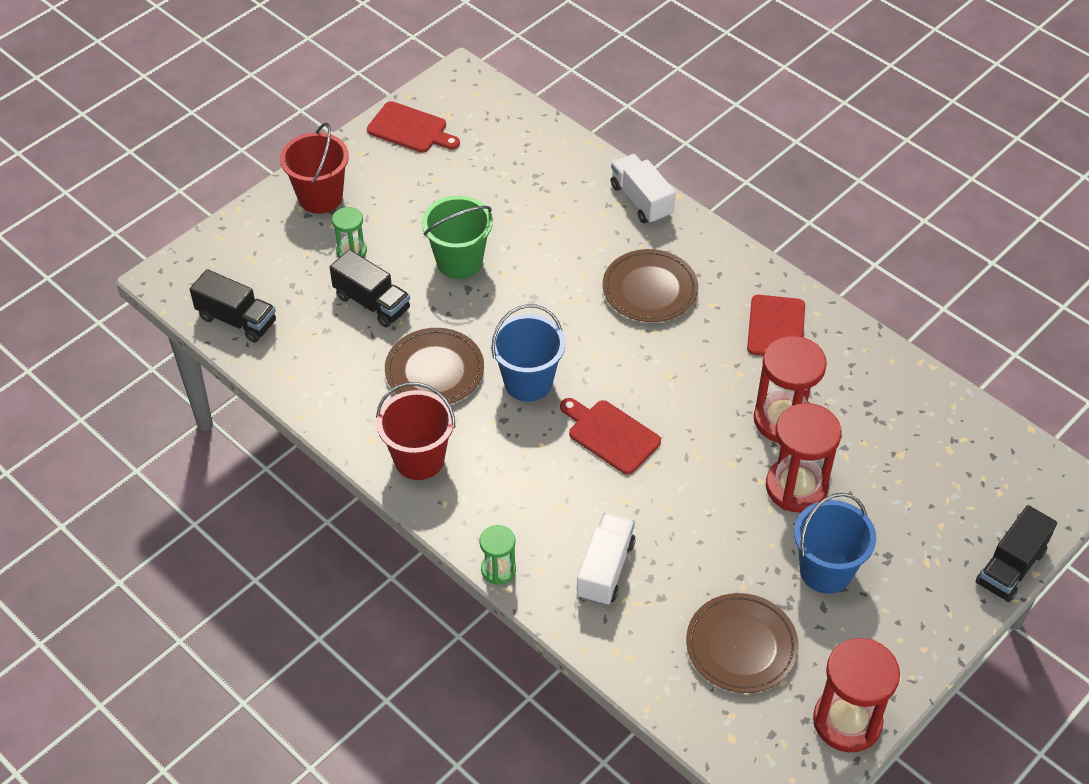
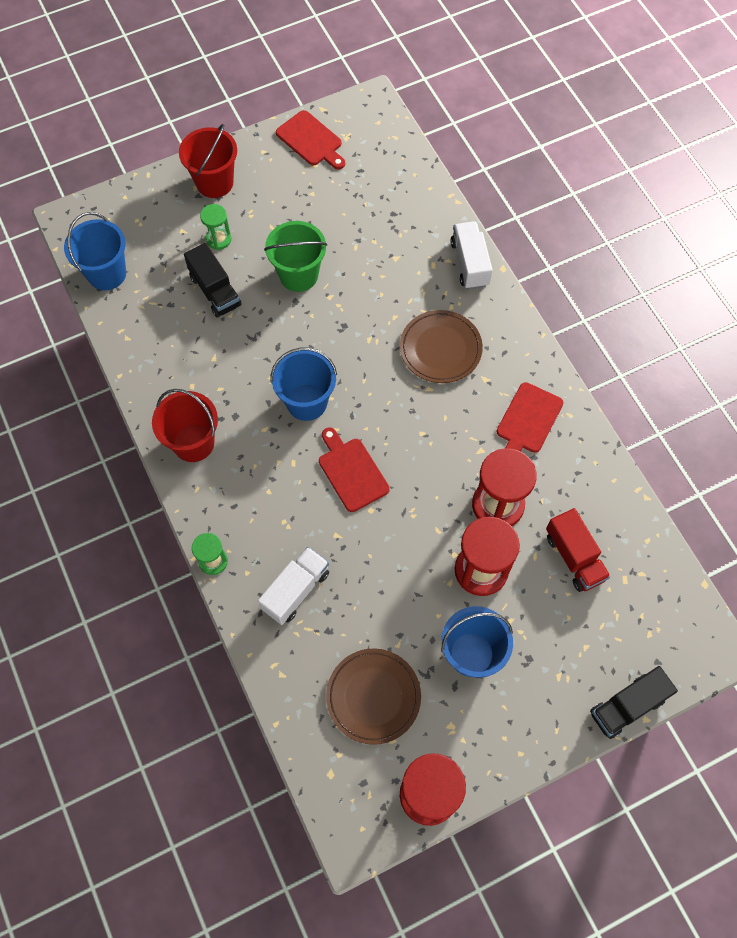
camera: 20 degrees right, 15 degrees up
black truck [190,269,276,343] -> blue bucket [64,212,126,290]
brown plate [385,328,484,404] -> none
none -> red truck [546,508,611,592]

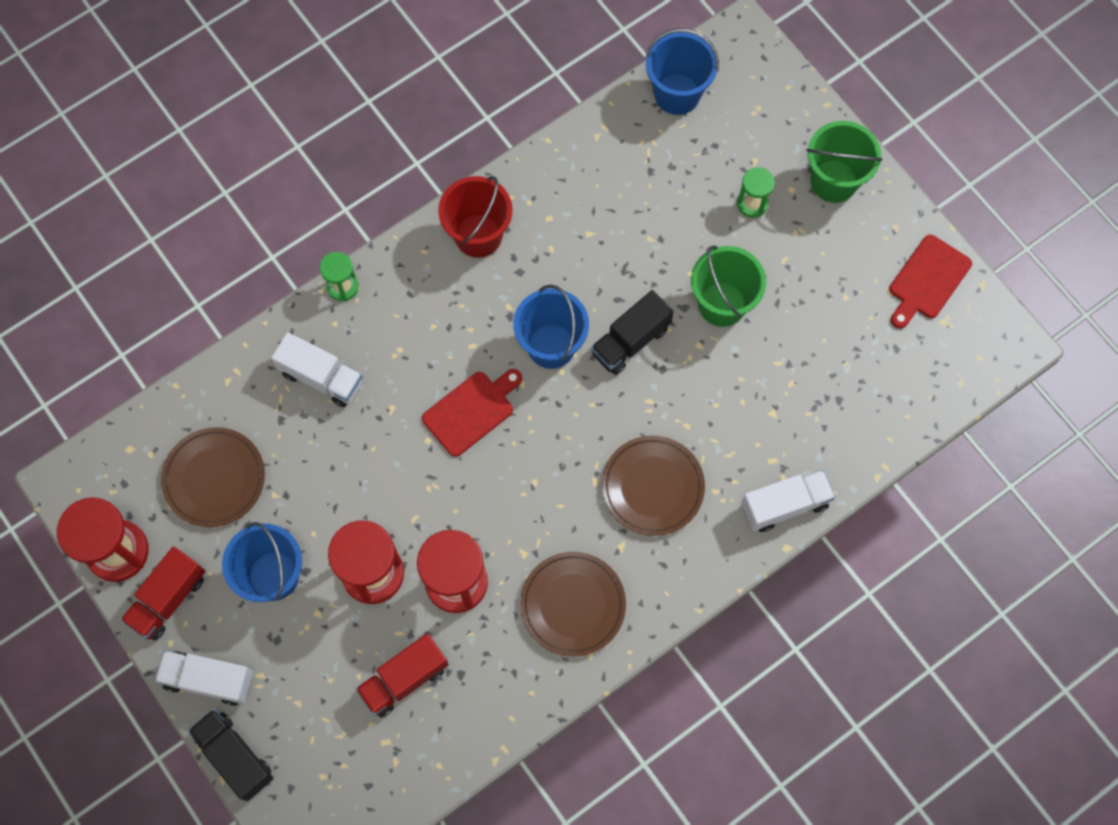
camera: 80 degrees right, 5 degrees up
red bucket [179,124,237,198] -> green bucket [806,121,882,203]
black truck [184,243,242,317] -> black truck moved to [591,290,674,375]
red cutting board [497,382,564,453] -> brown plate [520,552,626,657]
none -> red truck [121,546,205,641]
none -> white truck [154,650,253,706]

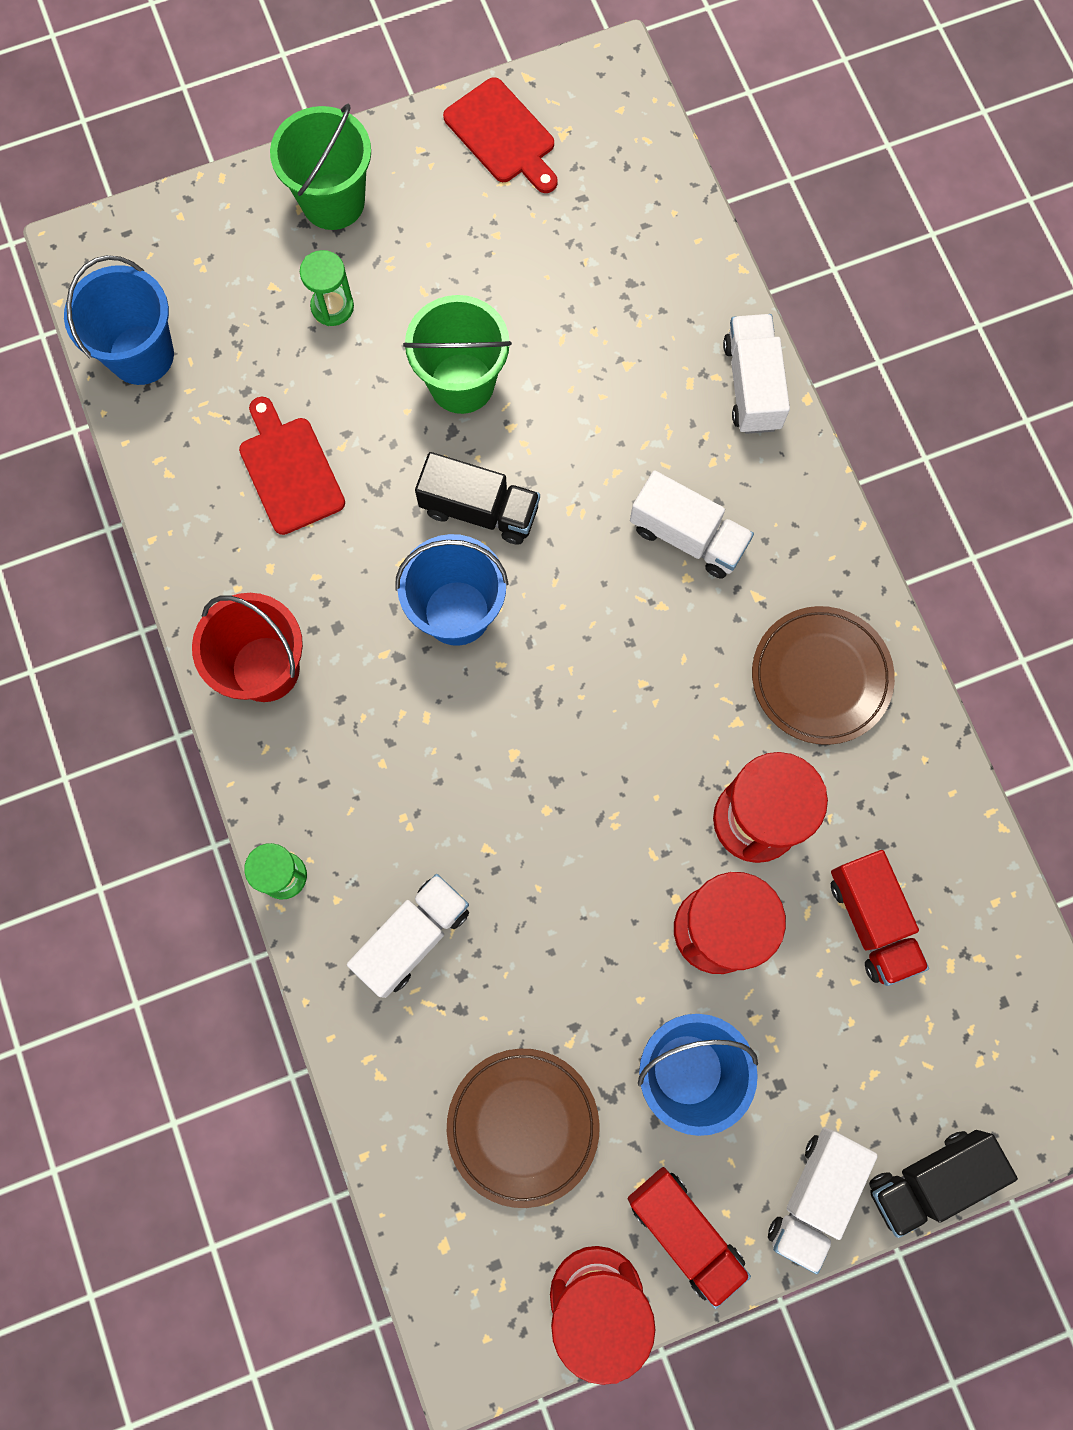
camera: 75 degrees left, 5 degrees up
red cutting board [422,369,522,457] -> red cutting board moved to [239,397,345,535]
black truck [591,290,674,375] -> black truck turned 45 degrees counterclockwise [415,452,540,545]
brown plate [602,436,705,536] -> white truck [630,470,754,579]

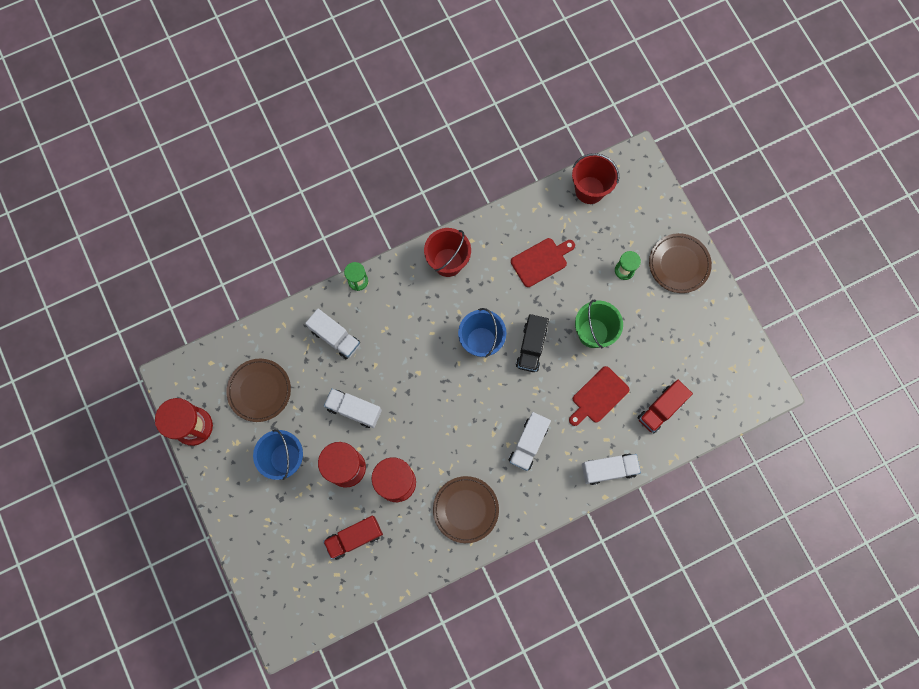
camera: 85 degrees right, 0 degrees up
blue bucket [64,255,174,385] -> red bucket [572,153,619,204]
green bucket [270,104,371,230] -> brown plate [649,233,712,293]
red cutting board [443,77,558,193] -> red cutting board moved to [569,366,630,426]
red truck [628,1167,751,1309] -> red truck moved to [637,380,693,433]
white truck [768,1127,878,1274] -> white truck moved to [324,388,382,428]
black truck [869,1130,1018,1238] -> none

